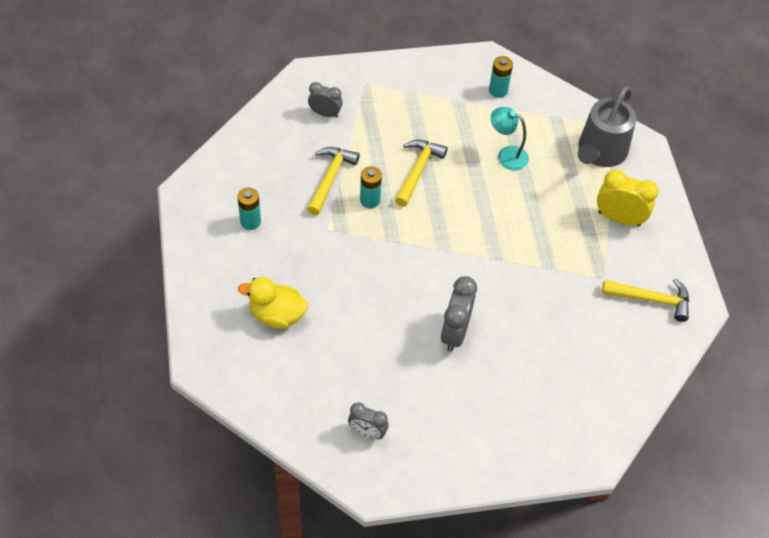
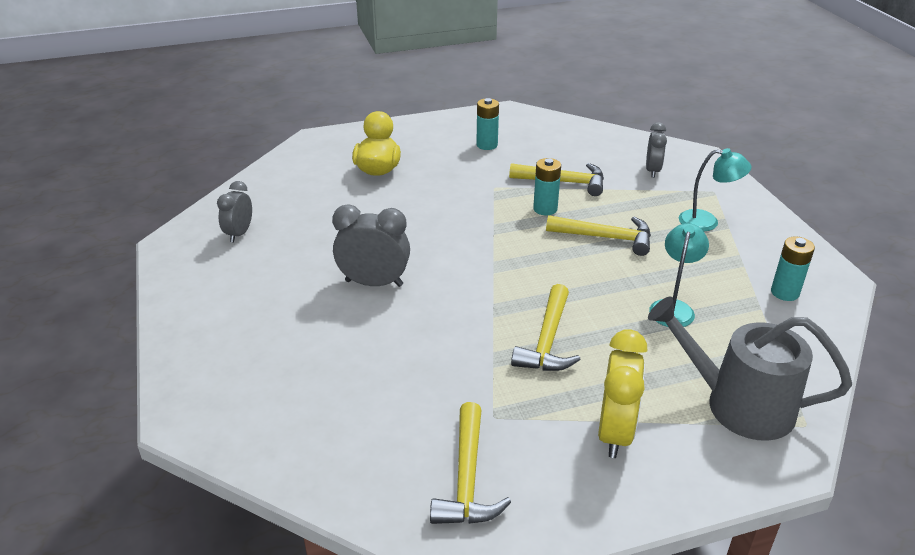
camera: 85 degrees right, 20 degrees down
none -> yellow hammer [511,284,581,371]
none -> turquoise lamp [679,148,751,231]

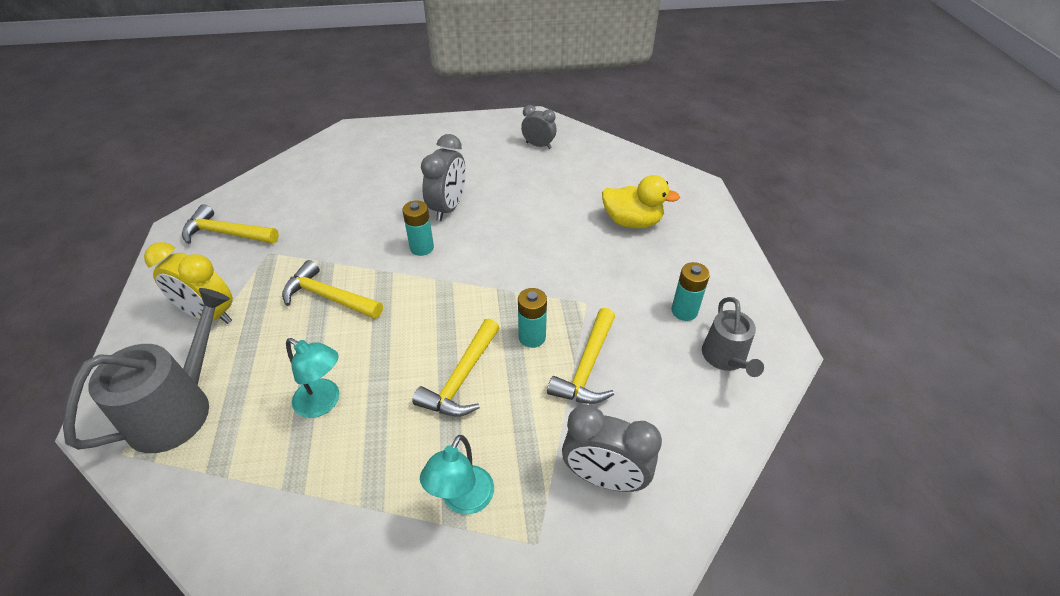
camera: 100 degrees right, 10 degrees up
grey clock [646,122,667,178] -> grey clock [562,404,662,492], size x1.55
turquoise battery [771,237,815,301] -> turquoise battery moved to [402,200,434,256]
none -> grey watering can [702,297,764,377]

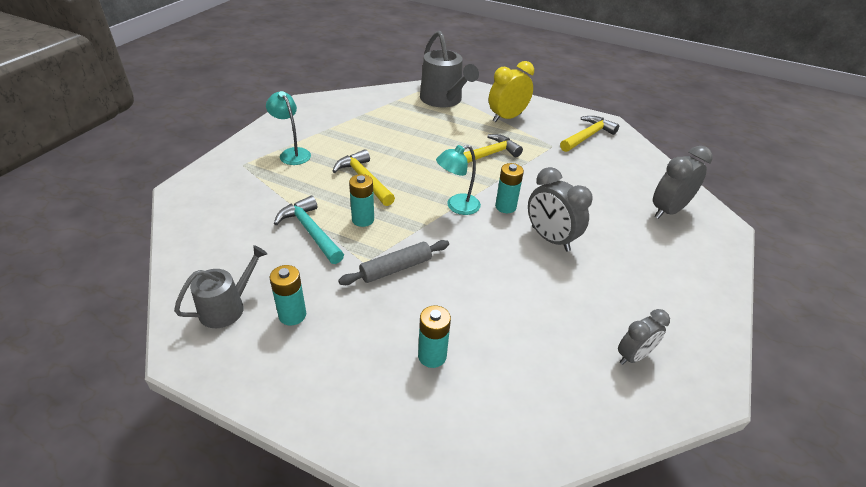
camera: 120 degrees right, 5 degrees down
turquoise lamp [286,338,339,418] -> turquoise lamp moved to [436,145,481,215]
yellow hammer [547,308,615,404] -> turquoise hammer [274,196,344,264]
grey clock [562,404,662,492] -> grey clock moved to [653,146,712,219]
yellow duck [602,175,680,229] -> turquoise battery [418,305,451,368]
grey watering can [702,297,764,377] -> grey watering can turned 105 degrees clockwise [174,245,267,328]
none -> grey rolling pin [338,240,449,285]

